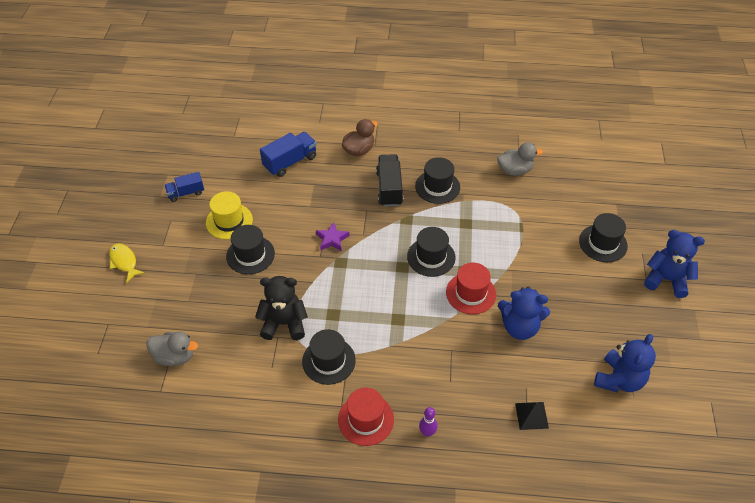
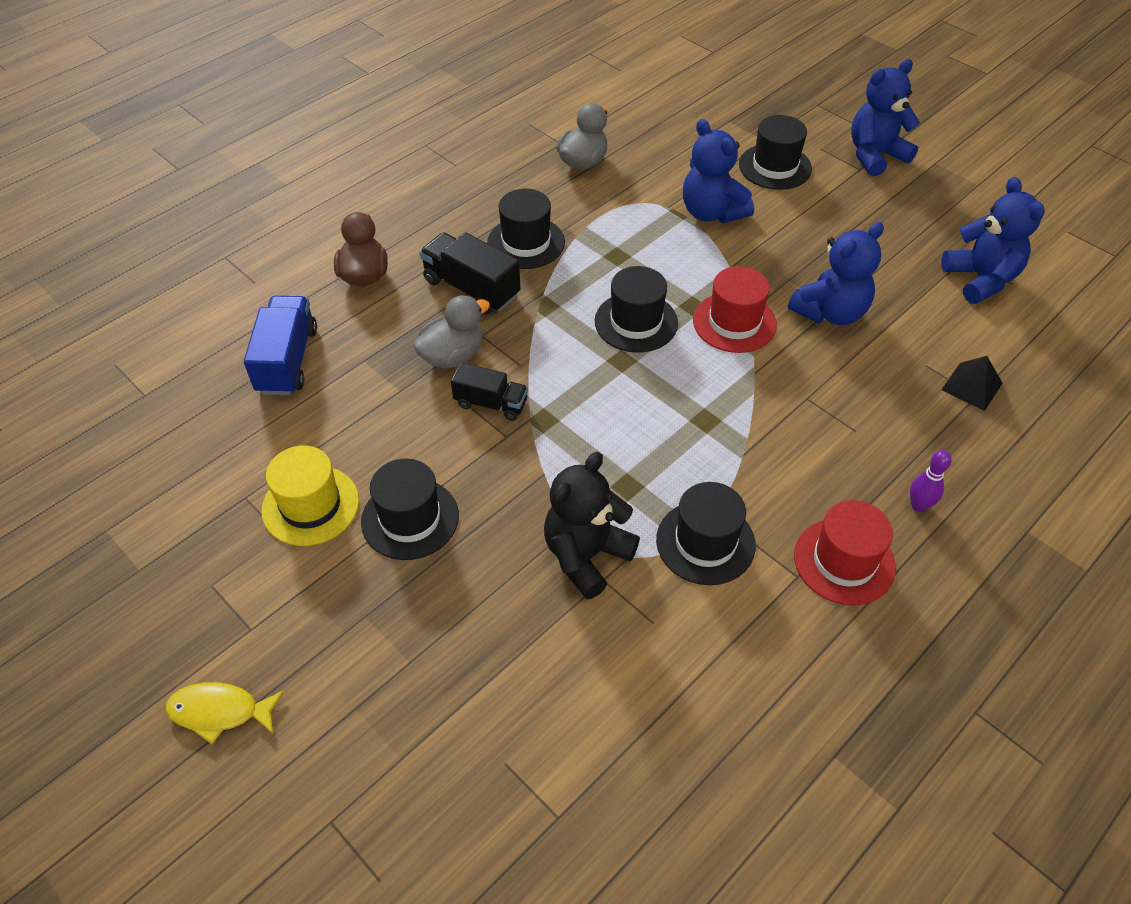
camera: 50 degrees left, 0 degrees up
grey duck [146,332,198,366] -> grey duck moved to [413,295,490,369]
blue truck [164,172,204,202] -> none
purple star [316,222,349,251] -> black truck [451,362,528,421]
none -> blue teddy bear [683,119,754,223]

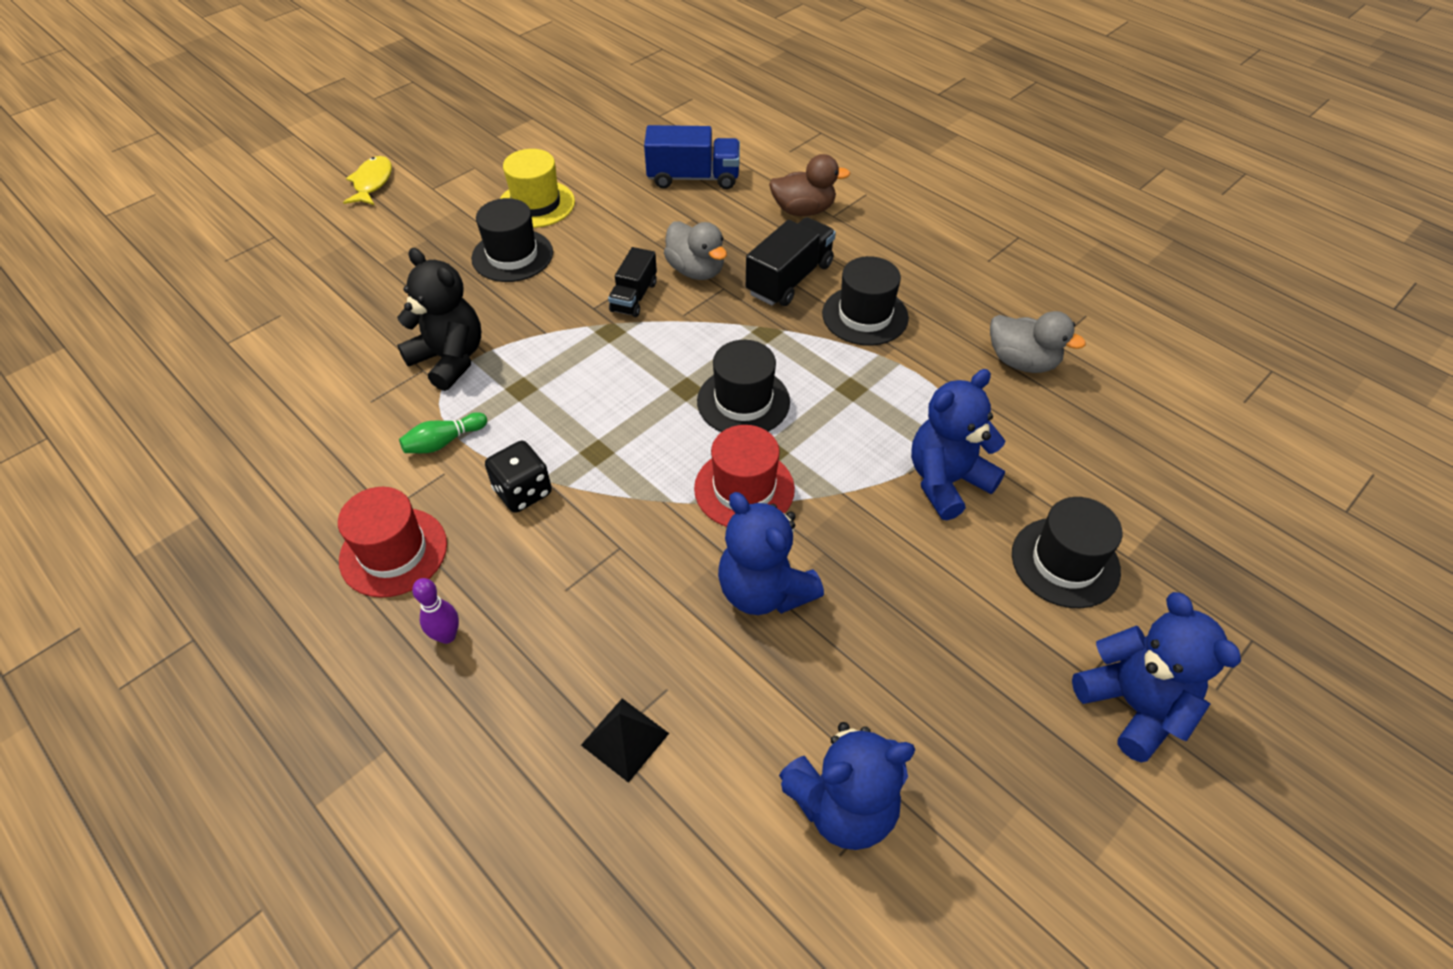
camera: 90 degrees right, 0 degrees up
black hat [656,482,756,585] -> green bowling pin [399,412,487,453]
none -> black dice [485,441,552,513]

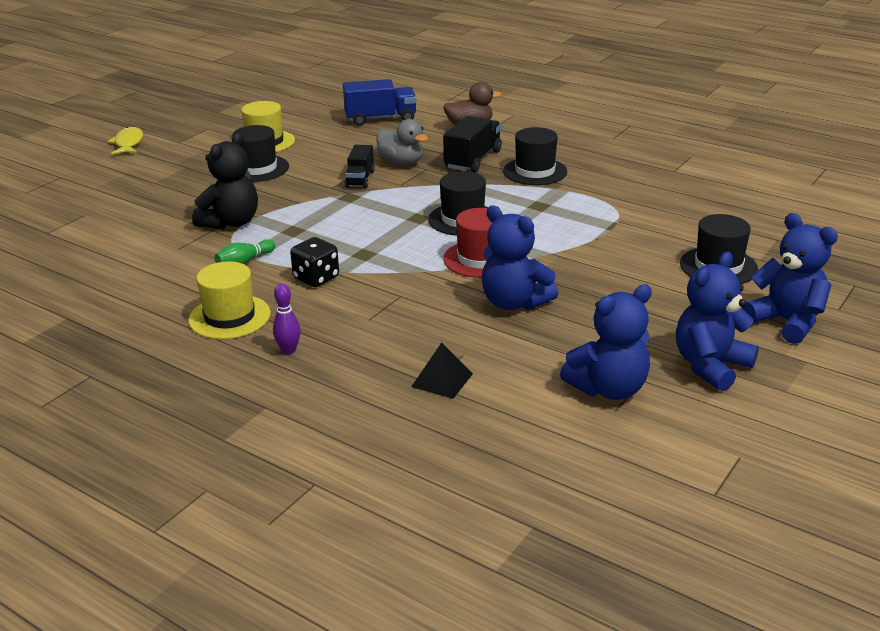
camera: 10 degrees left, 20 degrees down
red hat [338,487,447,598] -> yellow hat [188,261,271,339]
black teddy bear [397,248,481,391] -> black teddy bear turned 90 degrees clockwise [192,132,258,230]
blue teddy bear [911,369,1006,520] -> blue teddy bear moved to [676,252,759,391]
grey duck [990,311,1086,373] -> none

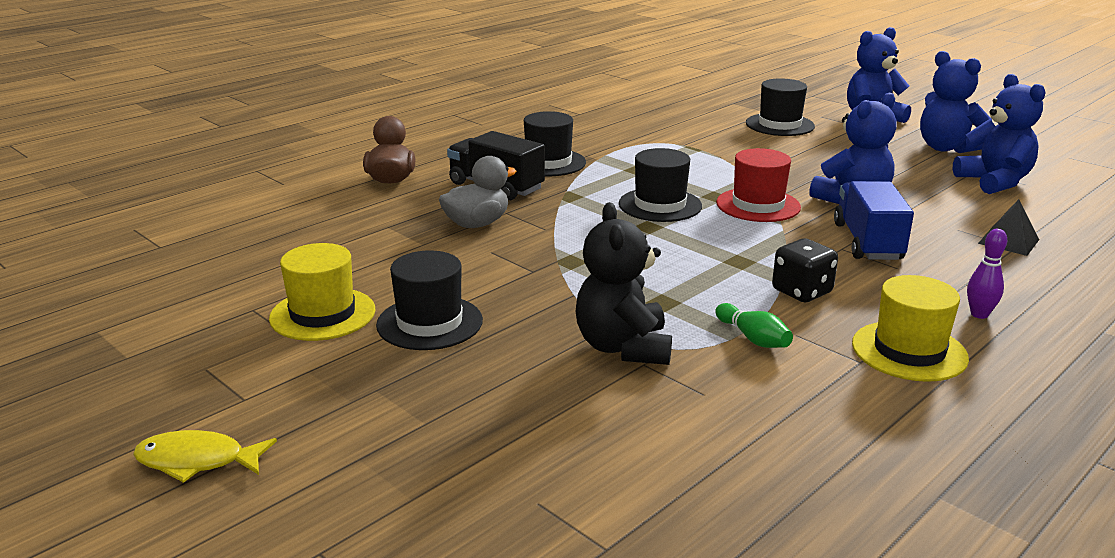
camera: 80 degrees left, 5 degrees down
black teddy bear [192,132,258,230] -> black teddy bear turned 135 degrees counterclockwise [576,202,672,365]
blue truck [343,79,417,126] -> blue truck moved to [834,181,914,260]
black truck [344,145,375,188] -> none

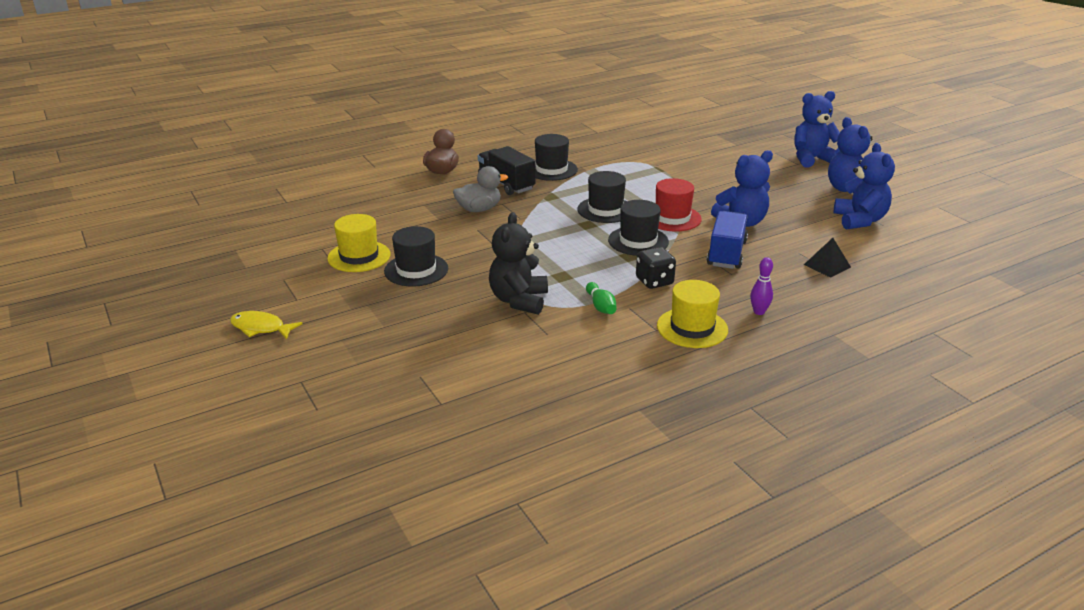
camera: 15 degrees right, 5 degrees up
black hat [746,78,815,136] -> black hat moved to [608,200,669,256]

